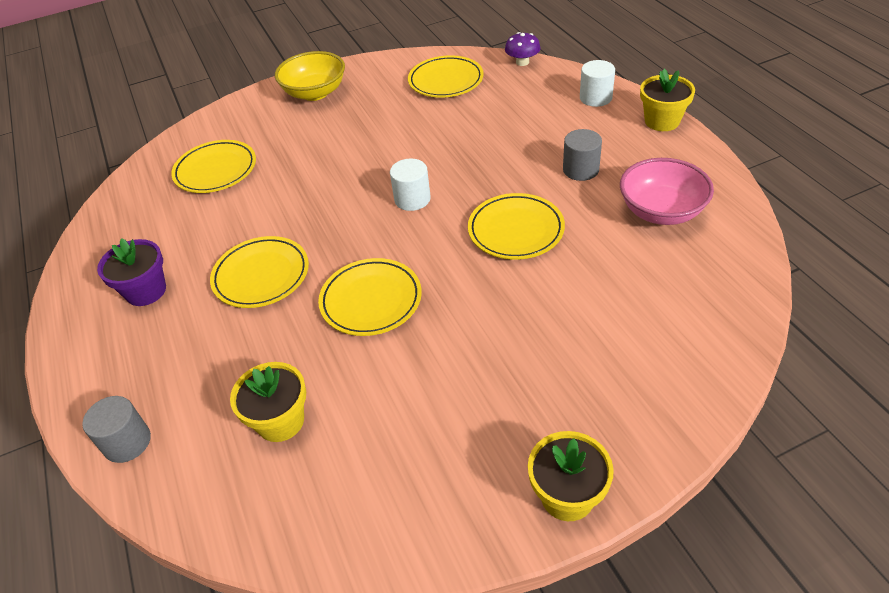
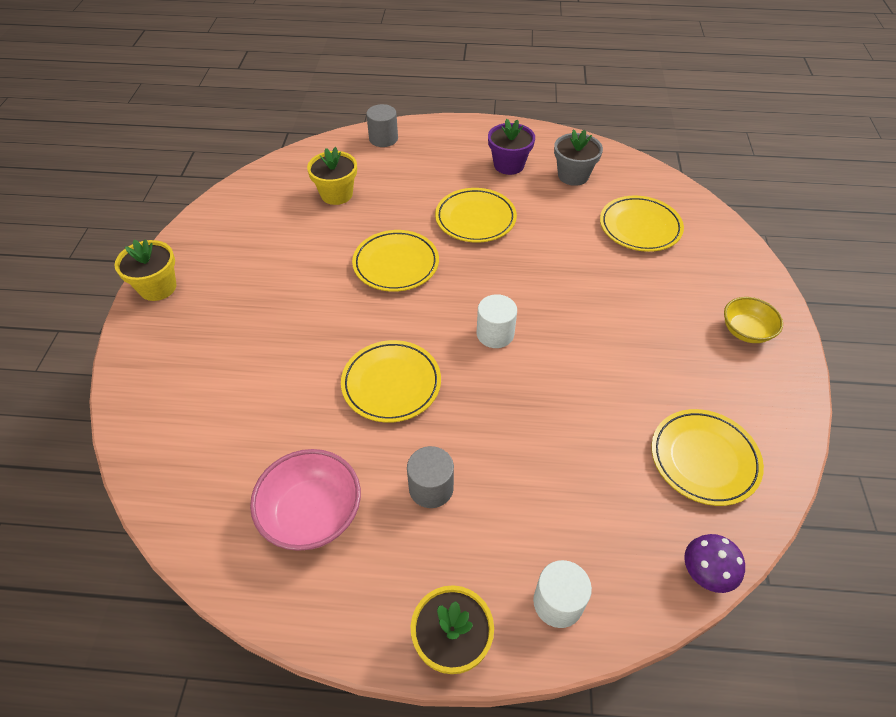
camera: 115 degrees right, 5 degrees up
yellow bowl [275,51,345,101] -> yellow bowl [724,297,783,343], size x0.65
none -> grey flower pot [554,130,603,186]

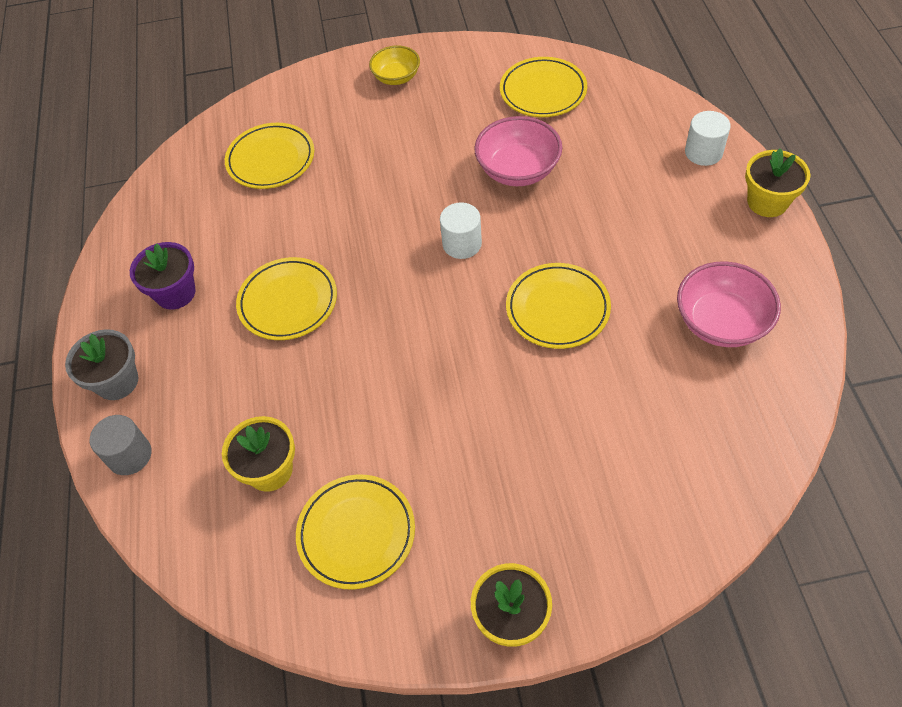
camera: 100 degrees left, 5 degrees up
yellow plate [352,230,439,292] -> yellow plate moved to [296,475,415,590]
grey cylinder [407,446,454,508] -> none
grey flower pot [554,130,603,186] -> grey flower pot moved to [65,329,138,400]
purple mushroom [684,534,745,593] -> none
none -> pink bowl [474,116,562,186]

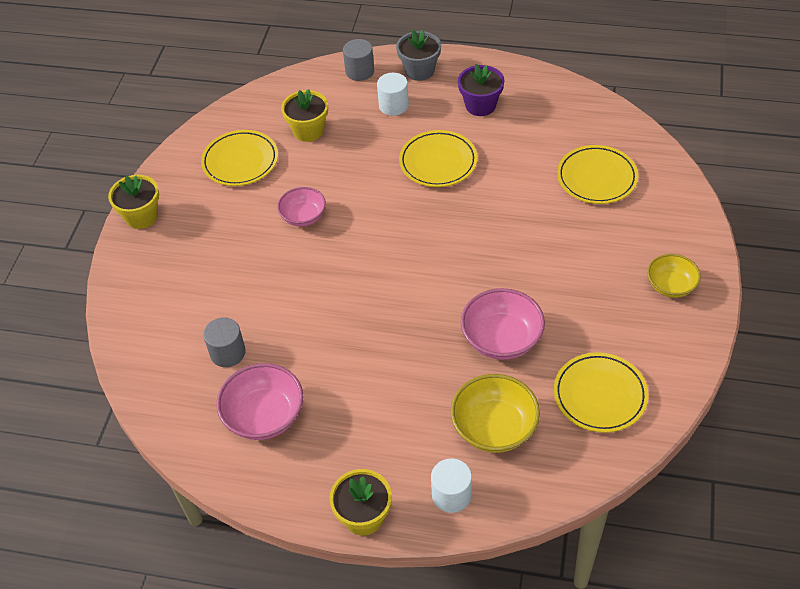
camera: 110 degrees right, 5 degrees down
white cylinder [440,202,482,259] -> white cylinder moved to [377,73,409,116]
yellow plate [506,263,611,349] -> none
none -> grey cylinder [203,317,246,367]
none -> pink bowl [277,187,326,227]
none -> yellow bowl [451,374,540,453]

